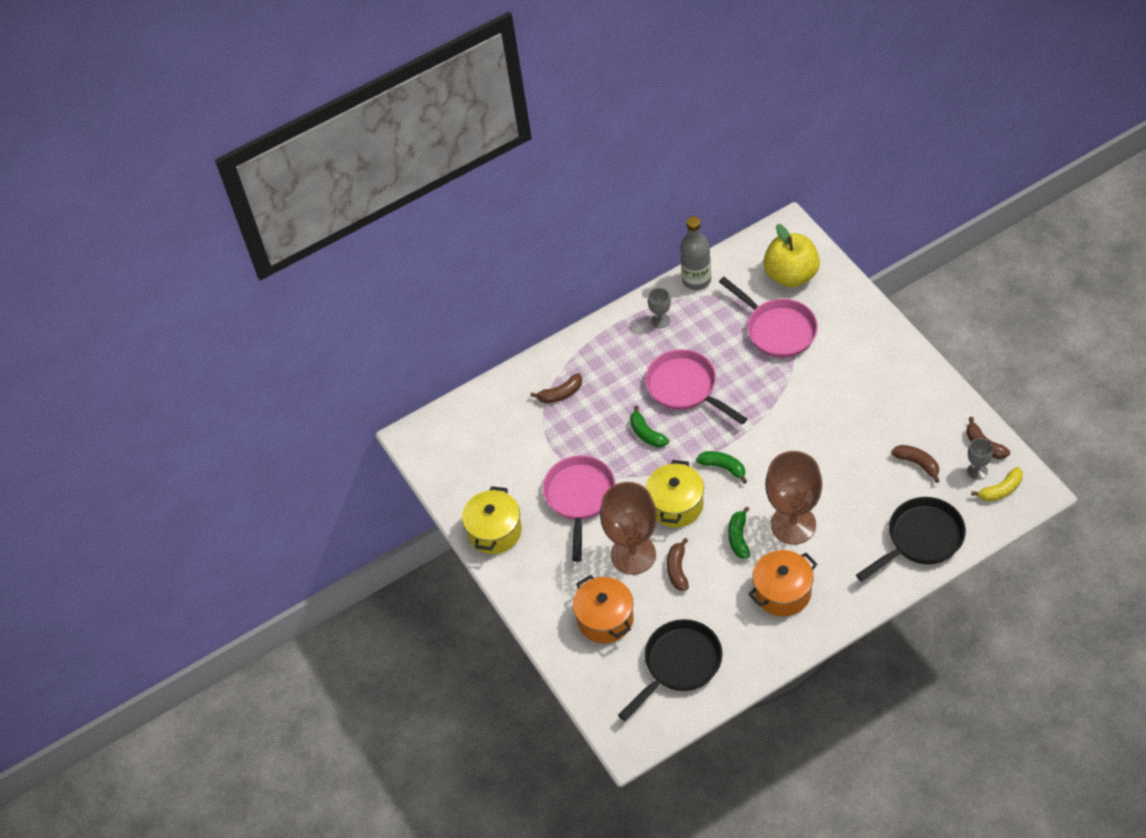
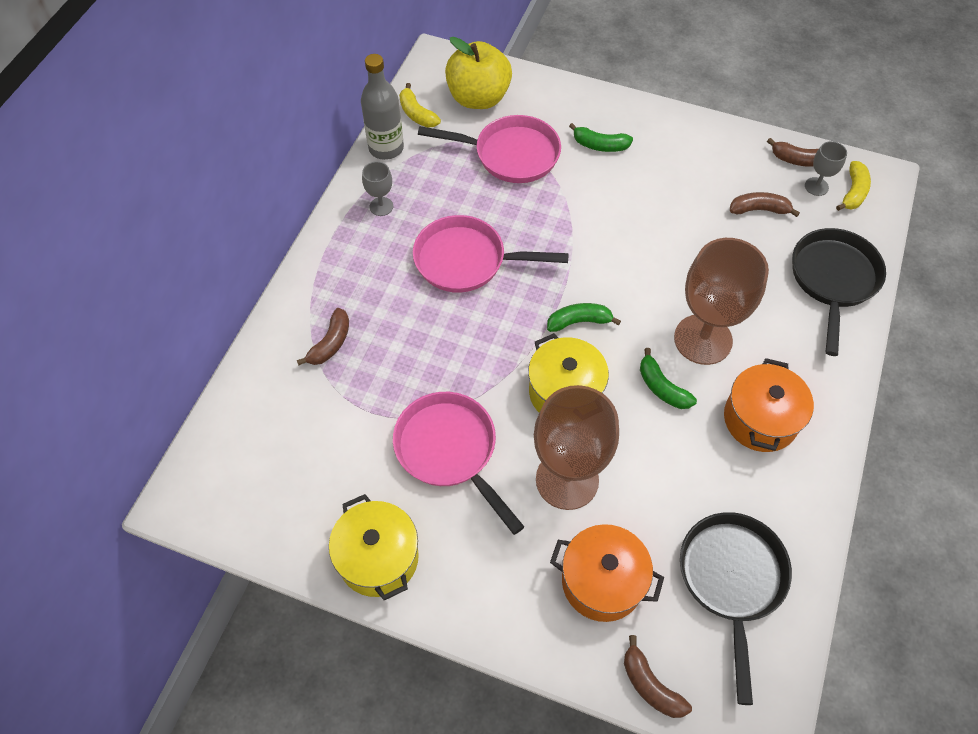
camera: 45 degrees left, 5 degrees up
green banana [630,406,669,448] -> green banana moved to [569,123,633,152]
brown banana [667,538,689,591] -> brown banana moved to [624,635,692,718]
none -> yellow banana [399,83,441,128]

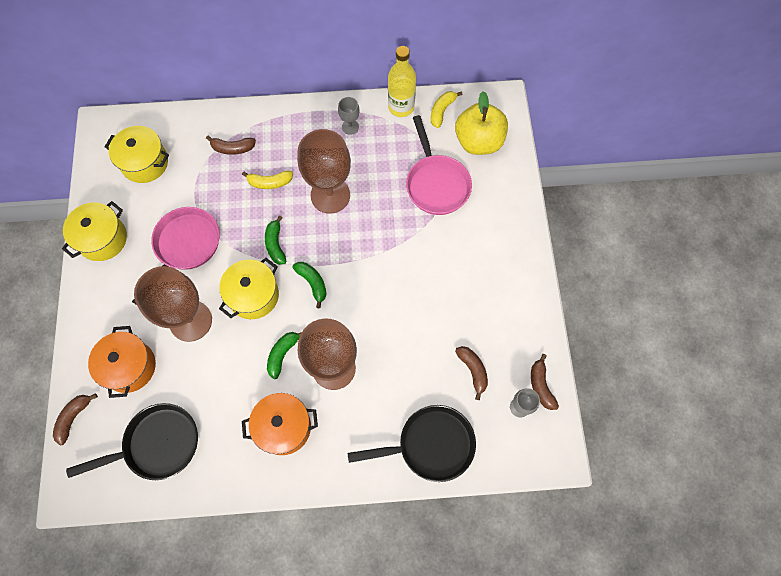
camera: 65 degrees right, 10 degrees up
grey bottle [361,54,404,160] -> yellow bottle [388,46,416,117]
pink pan [413,215,569,293] -> brown goblet [297,129,351,214]
green banana [569,123,633,152] -> green banana moved to [265,216,286,265]
yellow banana [836,161,871,211] -> yellow banana moved to [242,171,293,189]
none -> yellow pot [105,126,169,183]

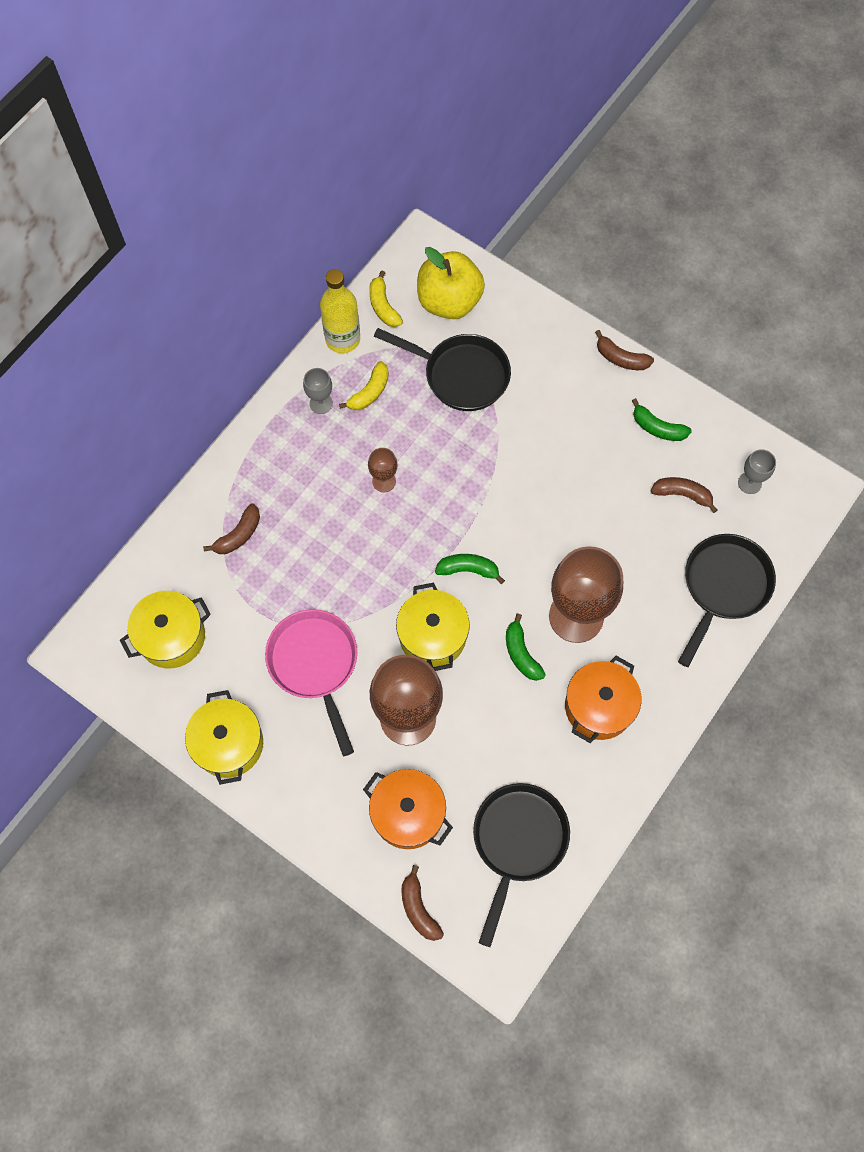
camera: 50 degrees left, 0 degrees up
yellow banana [242,171,293,189] -> yellow banana moved to [339,361,389,410]
green banana [265,216,286,265] -> green banana moved to [632,398,692,441]
brown goblet [297,129,351,214] -> brown goblet [368,448,398,492], size x0.45
pink pan [406,115,472,215] -> black pan [374,328,511,411]
brown banana [531,354,559,410] -> brown banana moved to [595,330,654,370]

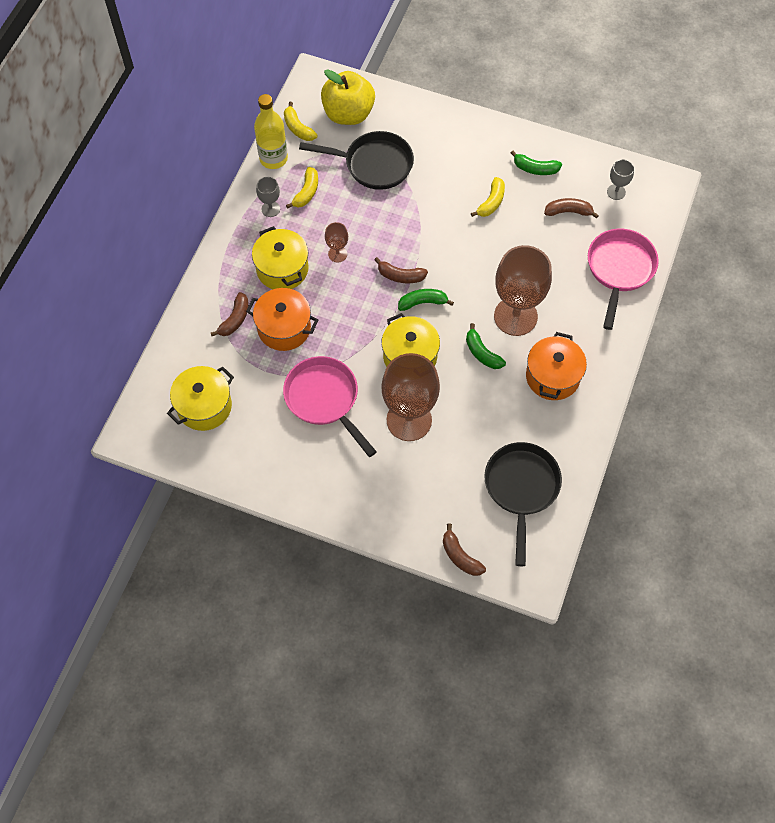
camera: 15 degrees left, 5 degrees down
yellow pot [185,690,263,785] -> yellow pot moved to [252,226,309,289]
orange pot [363,769,453,849] -> orange pot moved to [246,288,318,351]
brown banana [595,330,654,370] -> brown banana moved to [374,257,428,283]
black pan [678,534,776,667] -> pink pan [588,229,659,330]
none -> yellow banana [471,177,505,217]

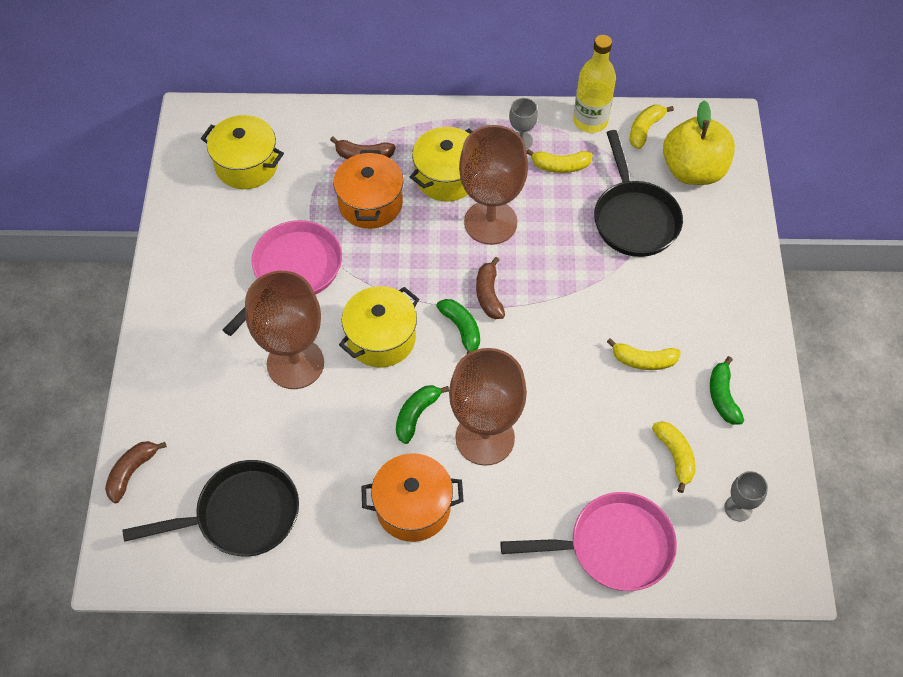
camera: 70 degrees right, 5 degrees down
brown goblet [325,222,348,263] -> brown goblet [459,125,528,245], size x2.22
brown banana [544,198,599,219] -> yellow banana [652,421,696,493]

